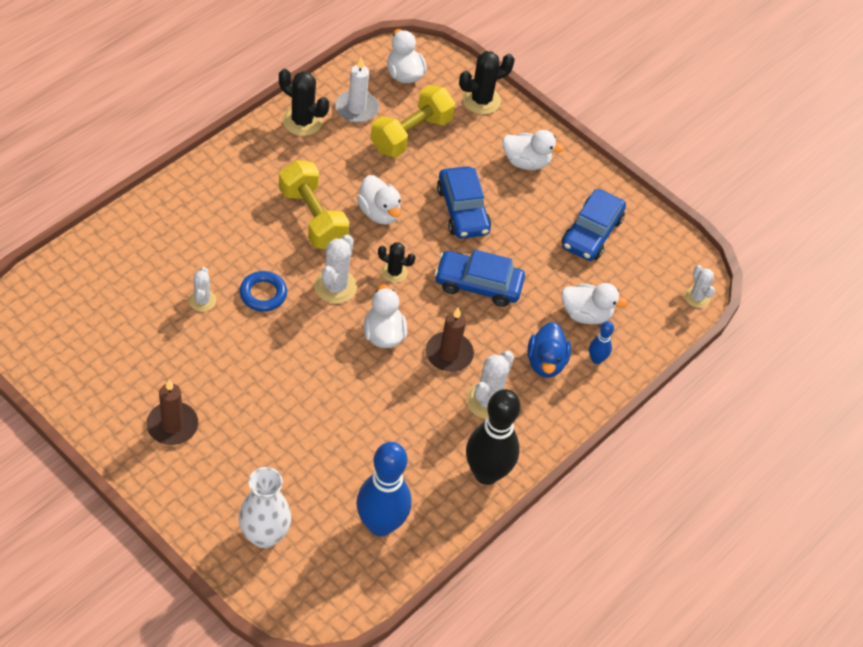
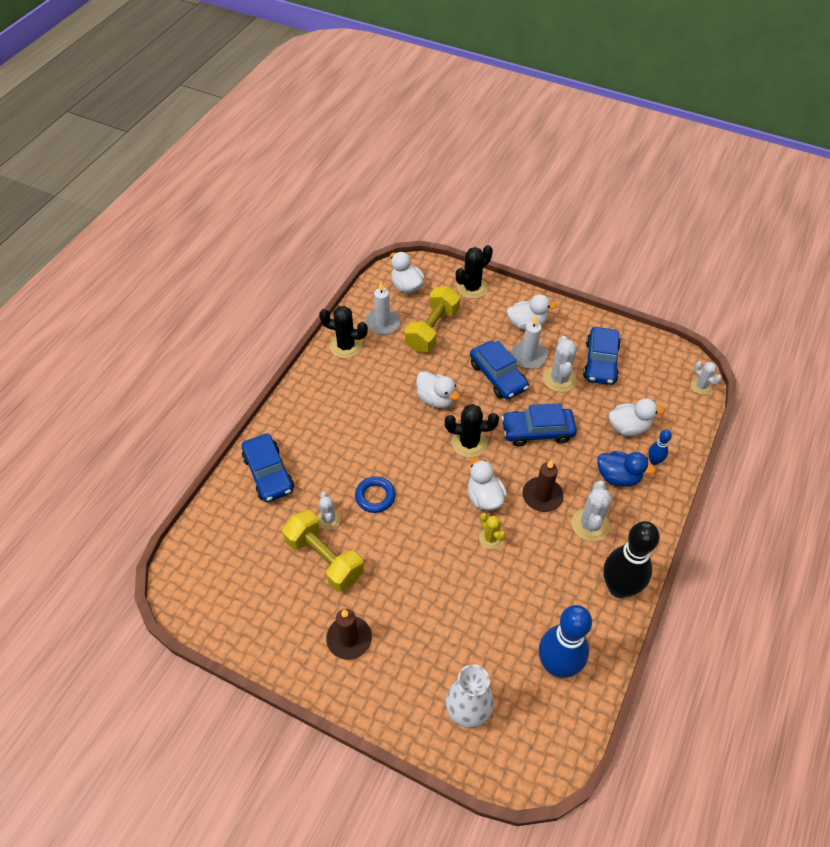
camera: 10 degrees left, 0 degrees up
yellow dumbbell [279,160,350,249] -> yellow dumbbell moved to [282,510,364,592]
white cactus [314,234,357,304] -> white cactus moved to [543,336,577,392]
black cactus [378,242,416,283] -> black cactus [445,404,499,458], size x1.60
blue duck [527,322,571,377] -> blue duck turned 60 degrees counterclockwise [597,451,656,487]
none -> blue car [242,434,294,502]
none -> yellow cactus [479,513,506,549]
none -> white candle [511,316,547,369]

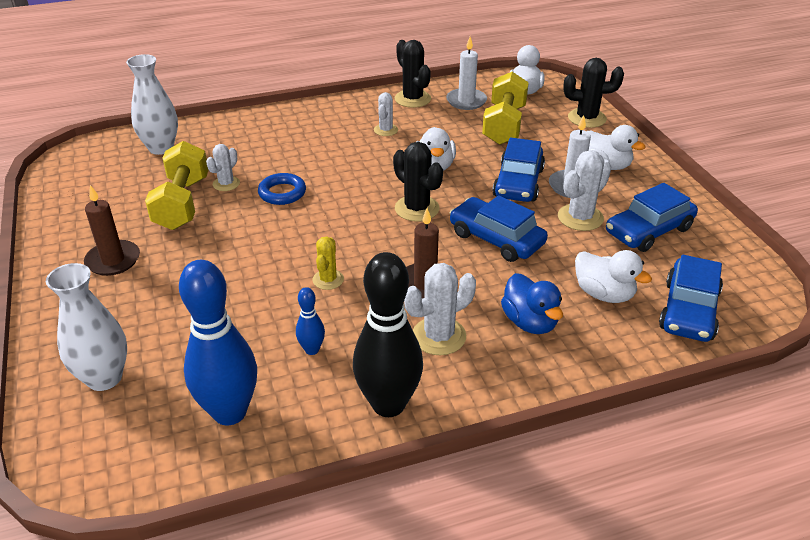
camera: 45 degrees right, 15 degrees down
blue car [242,434,294,502] -> blue car moved to [659,255,723,342]
yellow dumbbell [405,286,460,352] -> yellow dumbbell turned 60 degrees counterclockwise [482,72,529,145]
white duck [467,457,507,510] -> none
blue bowling pin [648,430,672,465] -> blue bowling pin moved to [296,287,325,355]
white cactus [691,361,722,395] -> white cactus moved to [374,92,398,136]
none -> white vase [126,54,178,155]

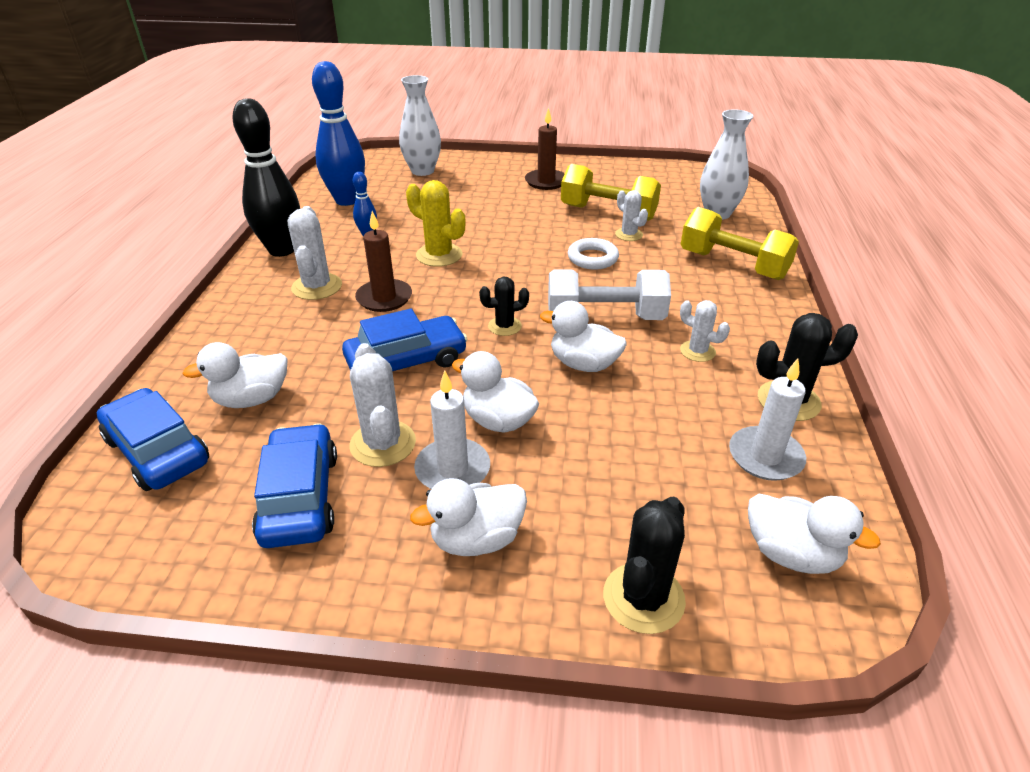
camera: 115 degrees right, 0 degrees up
blue ring [258,173,306,205] -> white ring [568,238,619,270]
yellow cactus [312,236,344,290] -> yellow cactus [406,180,466,267], size x1.60
black cactus [393,142,443,222] -> black cactus [479,277,529,336], size x0.63
yellow dumbbell [482,72,529,145] -> yellow dumbbell moved to [681,207,799,280]
blue car [493,138,545,202] -> white duck [452,351,539,433]
blue duck [501,273,563,334] -> none
none -> white dumbbell [548,269,671,320]

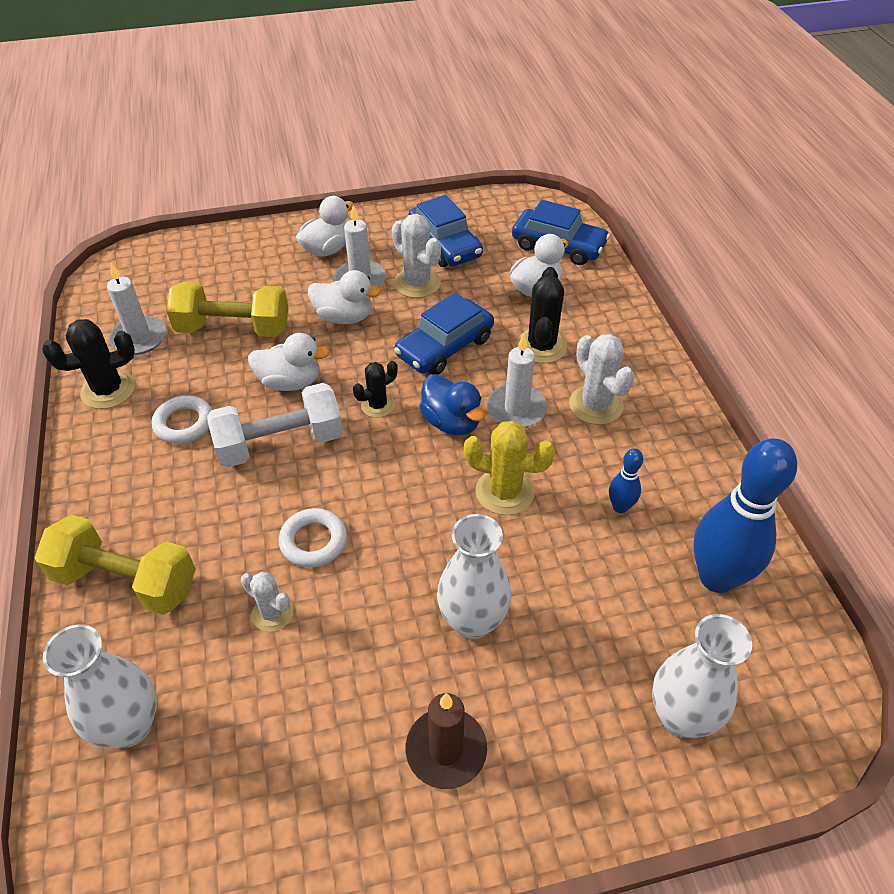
camera: 160 degrees right, 10 degrees up
black bowling pin [232,98,300,257] -> none
brown candle [355,211,412,312] -> white candle [487,334,547,428]
yellow dumbbell [561,164,661,221] -> yellow dumbbell moved to [166,282,288,337]
black cactus [603,497,686,634] -> black cactus moved to [516,267,567,363]
white cactus [680,300,730,362] -> white ring [152,396,212,444]
white duck [748,494,881,574] -> none
none -> blue duck [419,374,485,436]
none -> white vase [437,514,512,639]

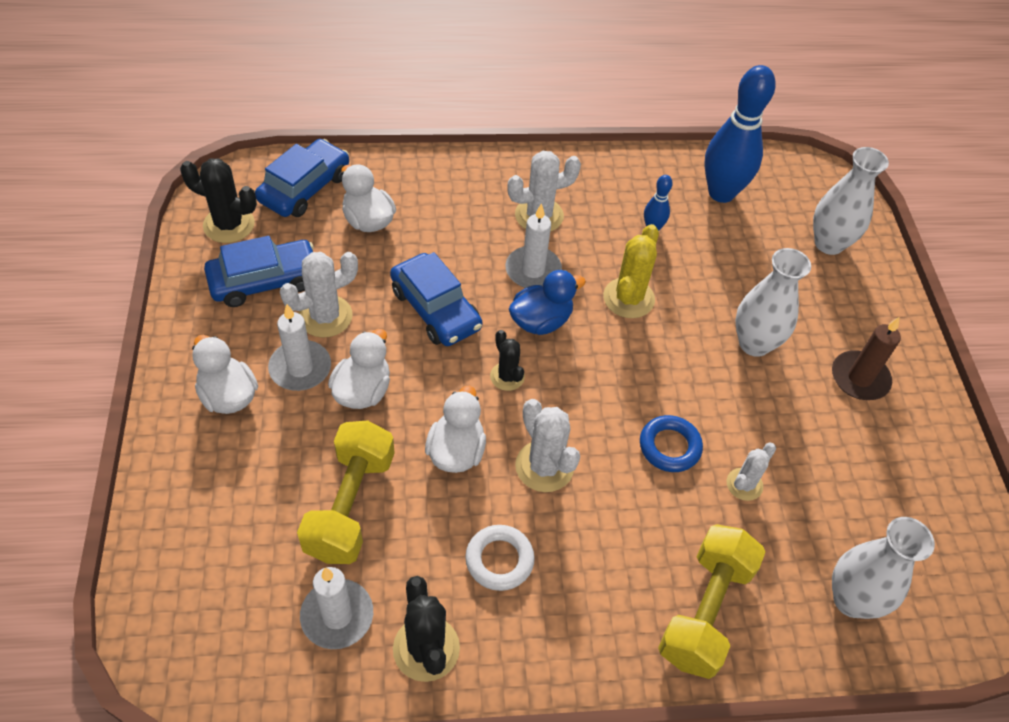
camera: 85 degrees left, 5 degrees up
white dumbbell [207,383,343,468] -> white cactus [515,399,580,492]
white ring [279,508,347,568] -> blue ring [640,415,703,472]
black cactus [516,267,567,363] -> black cactus moved to [180,158,257,243]

